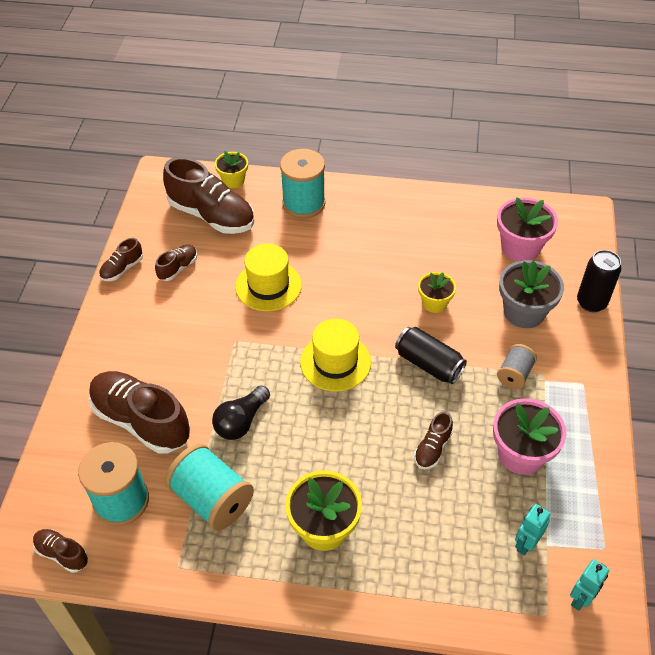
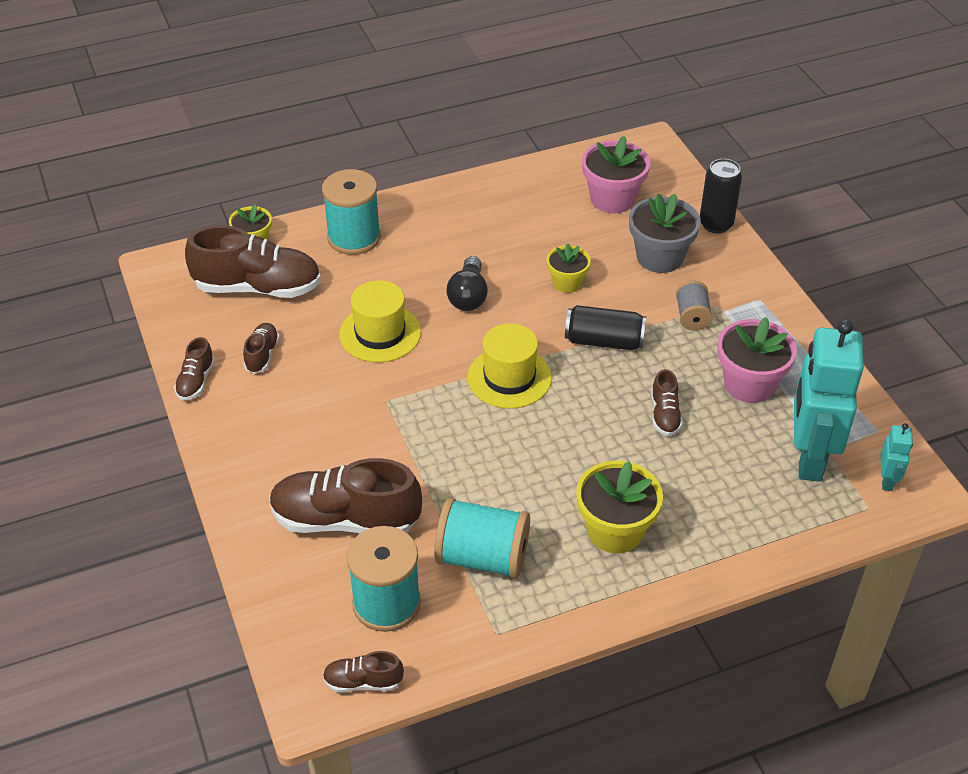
camera: 30 degrees left, 5 degrees down
black light bulb [212,385,270,440] -> black light bulb moved to [446,256,488,311]
turquoise robot [515,504,550,555] -> turquoise robot [794,320,864,482], size x2.27

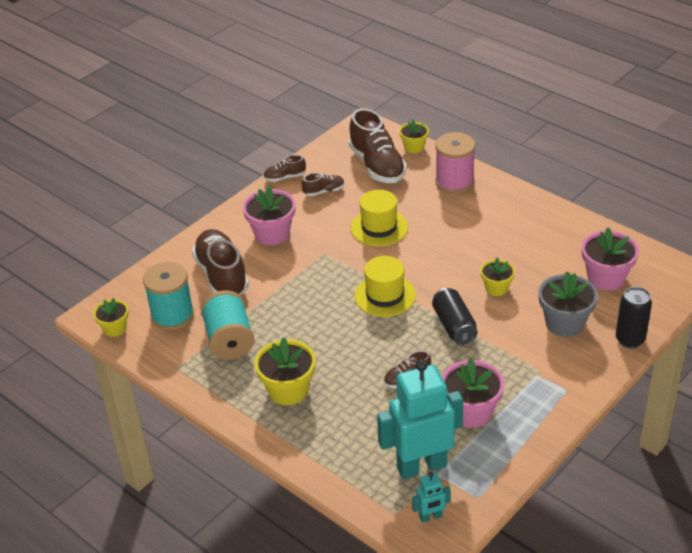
camera: 65 degrees right, 5 degrees down
turquoise spool [322,169,381,255] -> pink spool [435,132,476,194]
brown shoe [323,651,404,692] -> yellow flower pot [93,298,129,337]
black light bulb [446,256,488,311] -> none
grey spool [676,281,713,331] -> none
none -> pink flower pot [243,186,296,245]

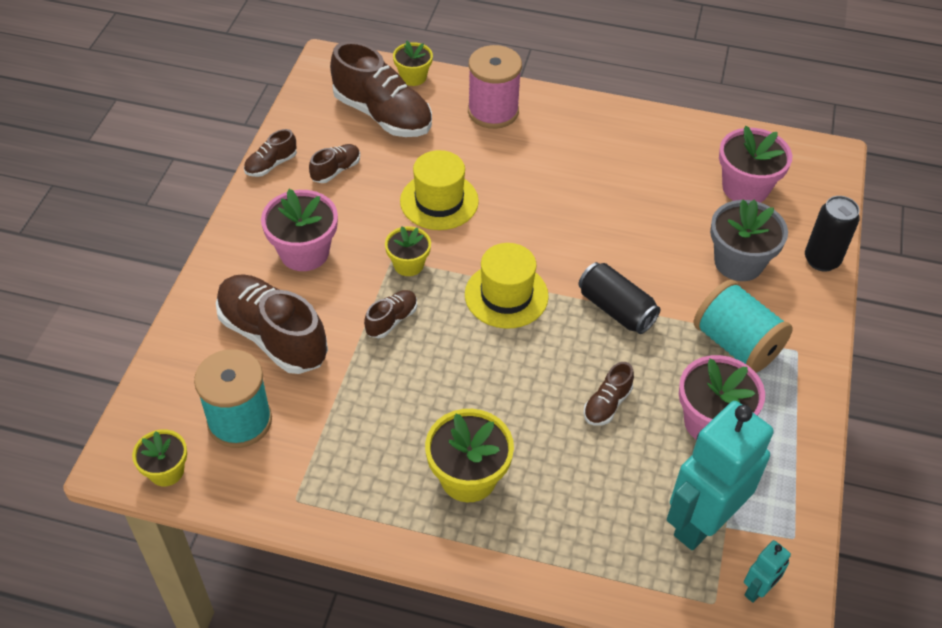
camera: 30 degrees left, 10 degrees up
turquoise spool [201,291,254,360] -> turquoise spool moved to [694,280,793,373]
yellow flower pot [481,258,515,296] -> yellow flower pot moved to [385,226,431,276]
none -> brown shoe [364,290,417,338]

